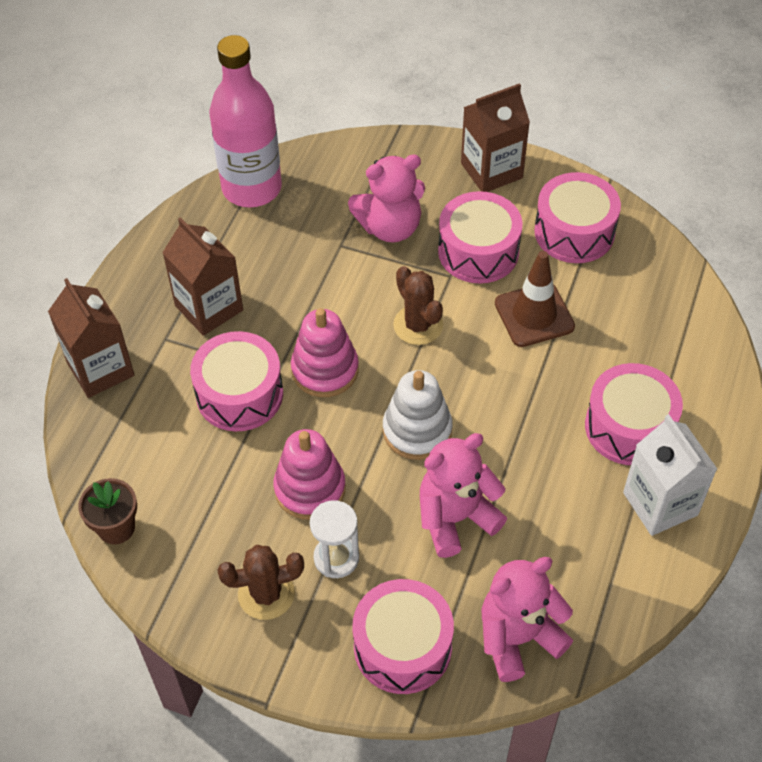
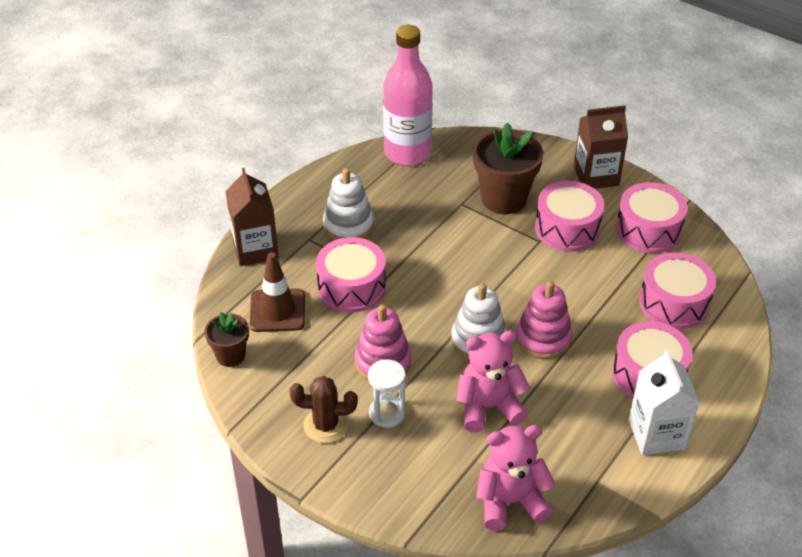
camera: 15 degrees right, 10 degrees down
brown carton [162,217,243,336] -> white stacking toy [323,168,374,240]
pink stacking toy [291,308,359,397] -> pink stacking toy moved to [516,281,572,359]
pink teddy bear [348,155,425,243] -> brown flower pot [473,122,543,214]
pink drum [352,579,454,694] -> pink drum moved to [639,252,716,329]
brown cactus [393,266,443,345] -> none
brown traffic cone [495,251,575,347] -> brown traffic cone moved to [249,252,305,332]

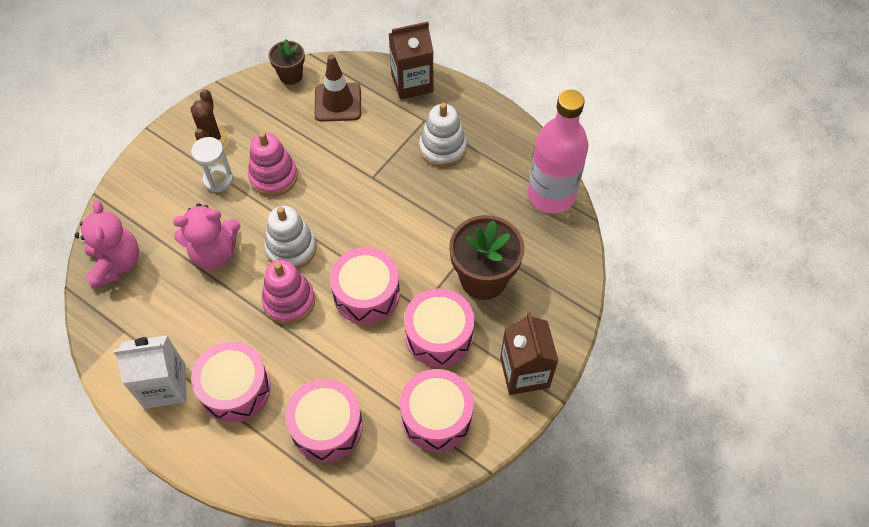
camera: 90 degrees right, 15 degrees up
pink drum [316,237,386,313] -> pink drum moved to [330,247,400,324]
pink teddy bear [456,330,530,433] -> pink teddy bear turned 90 degrees clockwise [173,204,241,270]

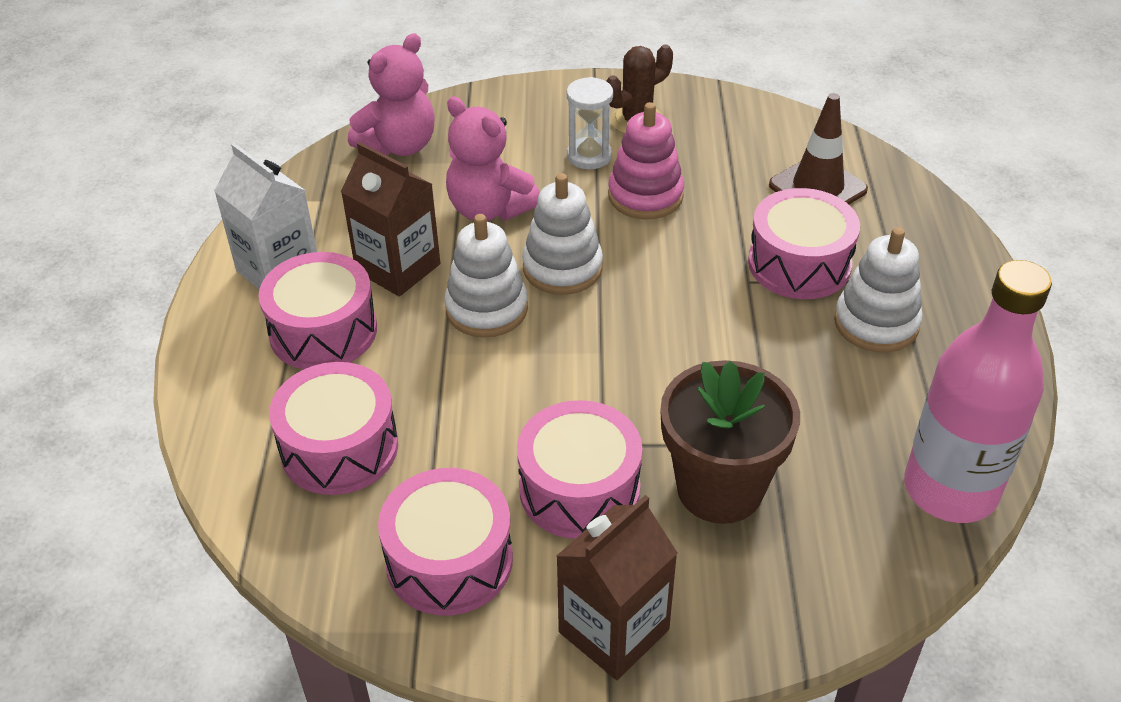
camera: 55 degrees right, 15 degrees down
pink stacking toy [261,260,315,324] -> white stacking toy [444,214,528,338]
brown flower pot [269,39,305,85] -> none
pink drum [330,247,400,324] -> pink drum moved to [748,188,860,299]
brown carton [389,22,433,99] -> brown carton moved to [341,142,440,296]

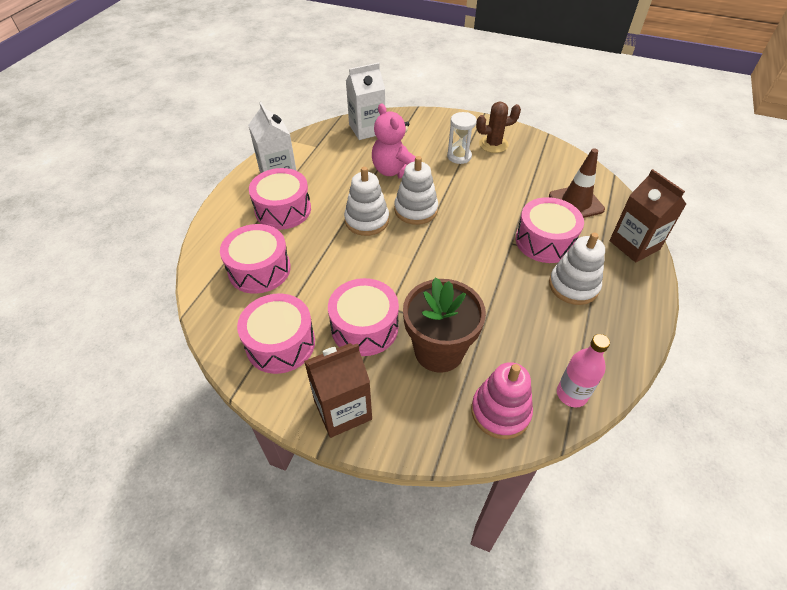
camera: 20 degrees right, 5 degrees up
brown carton [341,142,440,296] -> brown carton moved to [610,169,686,262]
pink teddy bear [348,33,435,156] -> white carton [346,63,385,140]
pink stacking toy [608,102,684,219] -> pink stacking toy moved to [471,362,533,439]
pink bottle [904,260,1052,523] -> pink bottle [557,334,610,407], size x0.55

